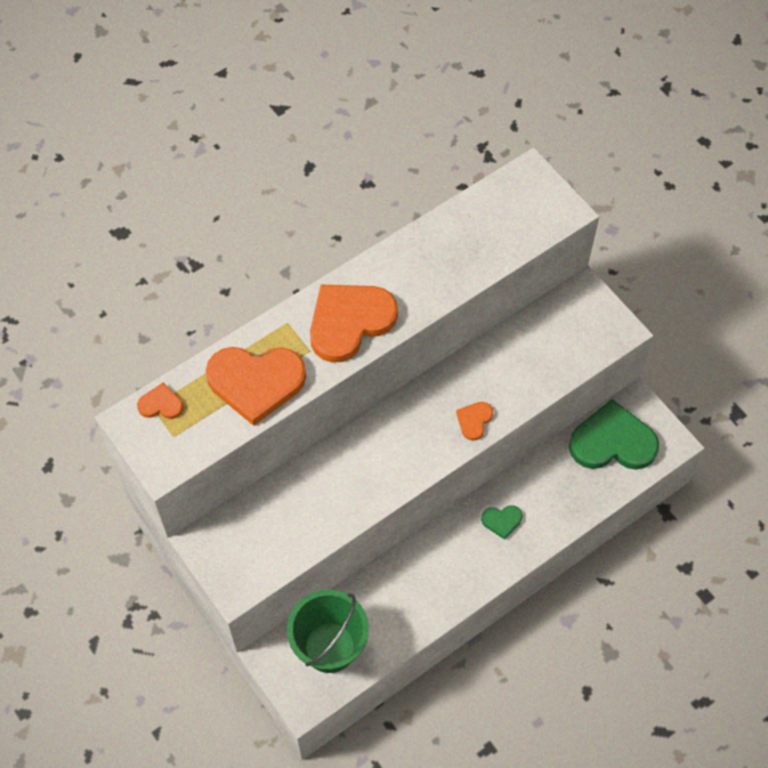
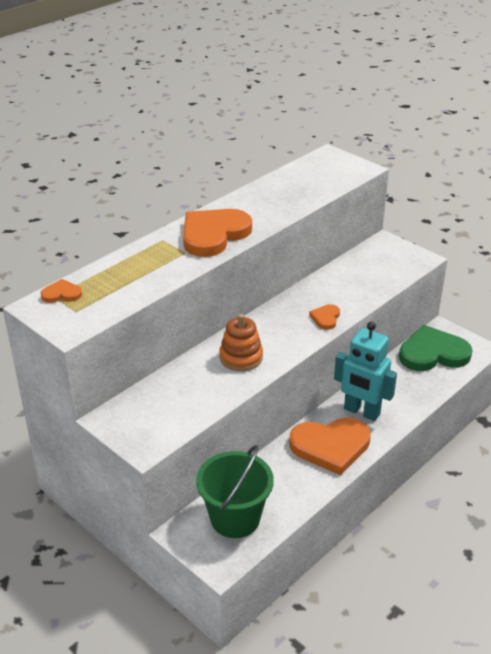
camera: 10 degrees left, 25 degrees down
orange heart [206,347,306,426] -> orange heart moved to [290,418,371,475]
green heart [481,505,523,539] -> turquoise robot [334,322,397,421]
none -> orange stacking toy [219,314,263,371]

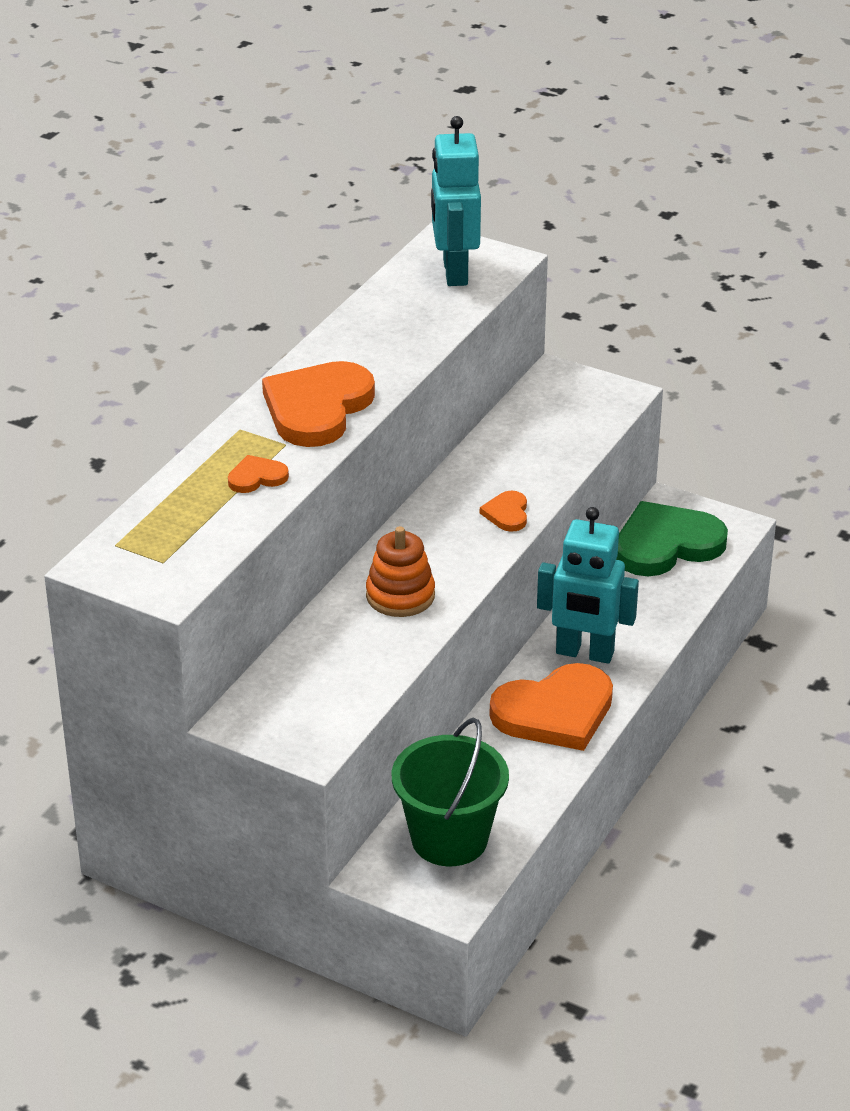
camera: 15 degrees left, 0 degrees up
orange heart [41,279,82,303] -> orange heart moved to [228,455,289,493]
none -> turquoise robot [431,116,481,286]

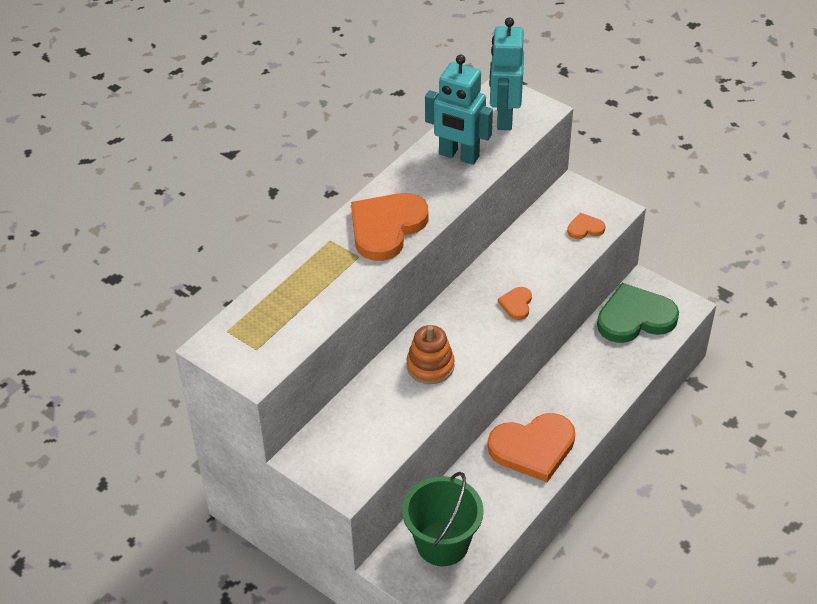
camera: 10 degrees right, 10 degrees up
orange heart [228,455,289,493] -> orange heart moved to [567,213,605,239]
turquoise robot [537,507,639,663] -> turquoise robot moved to [425,55,493,165]

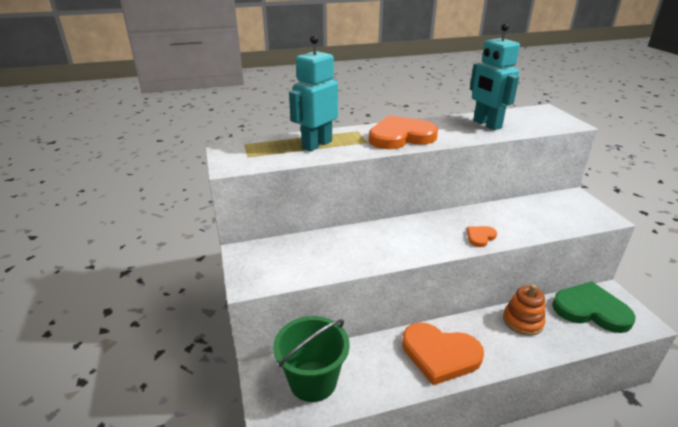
camera: 35 degrees right, 15 degrees down
orange stacking toy [406,325,455,384] -> orange stacking toy moved to [503,284,545,336]
turquoise robot [489,17,524,130] -> turquoise robot moved to [289,35,338,152]
orange heart [567,213,605,239] -> none

